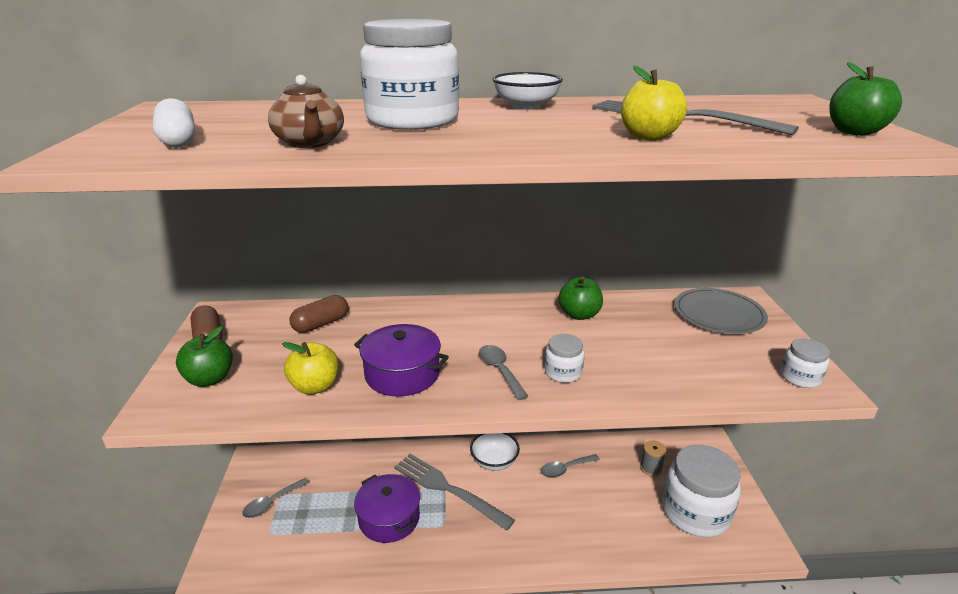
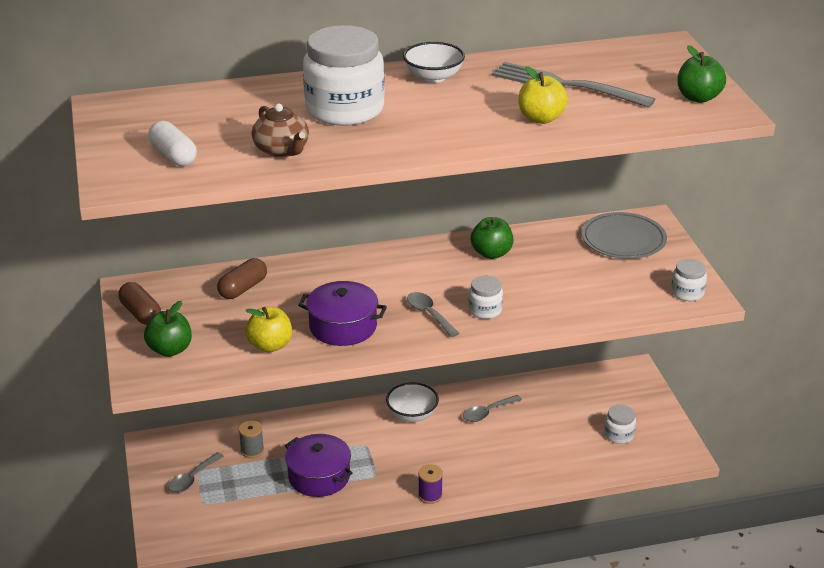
camera: 10 degrees left, 5 degrees up
grey fork [394,454,515,531] -> none
grey spool [640,440,666,476] -> grey spool moved to [239,420,264,458]
white jar [662,445,741,538] -> white jar [604,405,636,444], size x0.46
none -> purple spool [418,464,443,504]

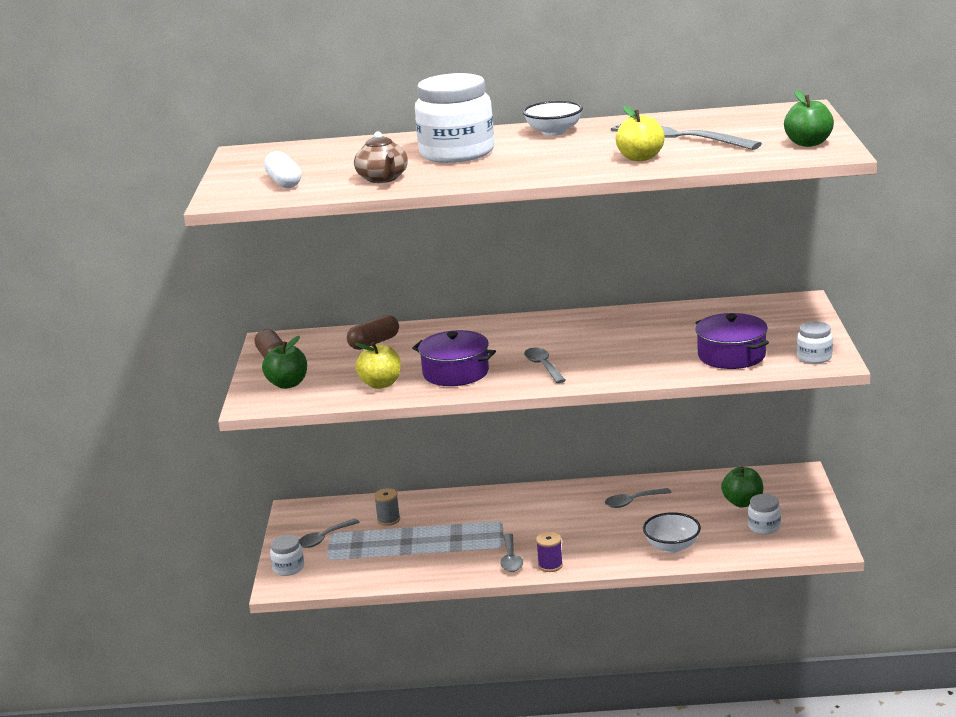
camera: 15 degrees right, 10 degrees down
purple pot [285,434,353,497] -> purple pot moved to [695,313,769,369]
white bowl [386,382,439,422] -> white bowl moved to [643,512,701,553]
white jar [468,276,503,319] -> white jar moved to [270,535,304,576]
green apple [471,217,513,259] -> green apple moved to [721,467,763,508]
grey plate [582,212,667,259] -> none
none -> grey spoon [500,533,523,572]

